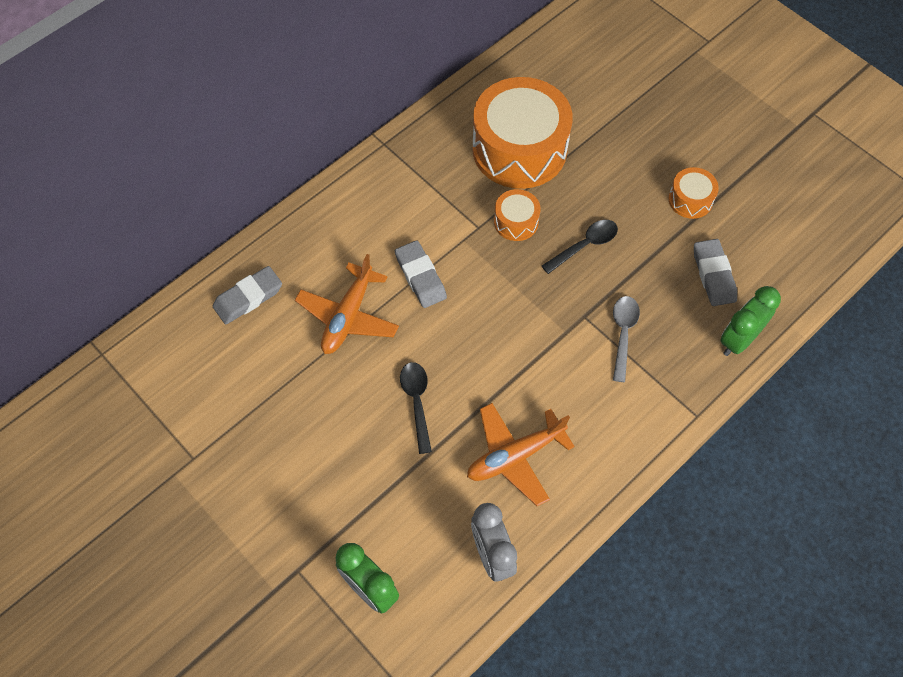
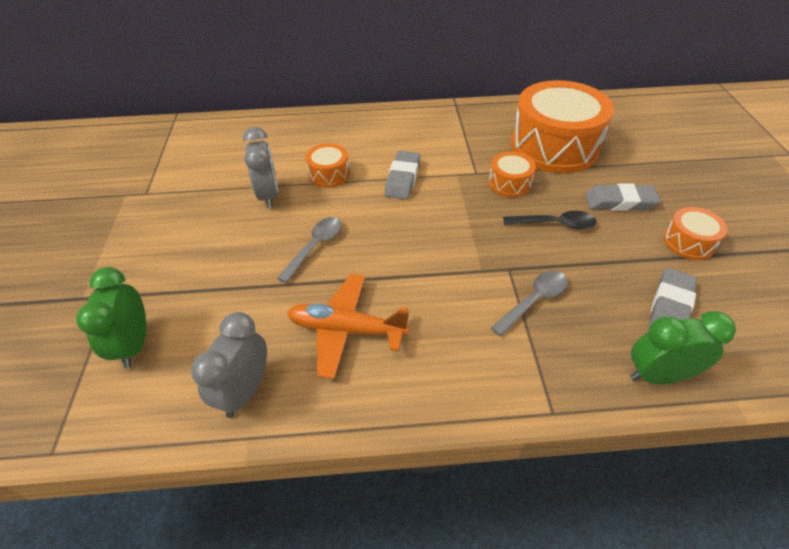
camera: 40 degrees right, 15 degrees down
grey eraser [213,266,282,324] -> grey eraser moved to [585,183,661,211]
orange plane [295,254,399,354] -> orange drum [305,143,350,188]
black spoon [400,362,432,454] -> grey spoon [277,217,341,283]
none -> grey clock [243,127,279,209]

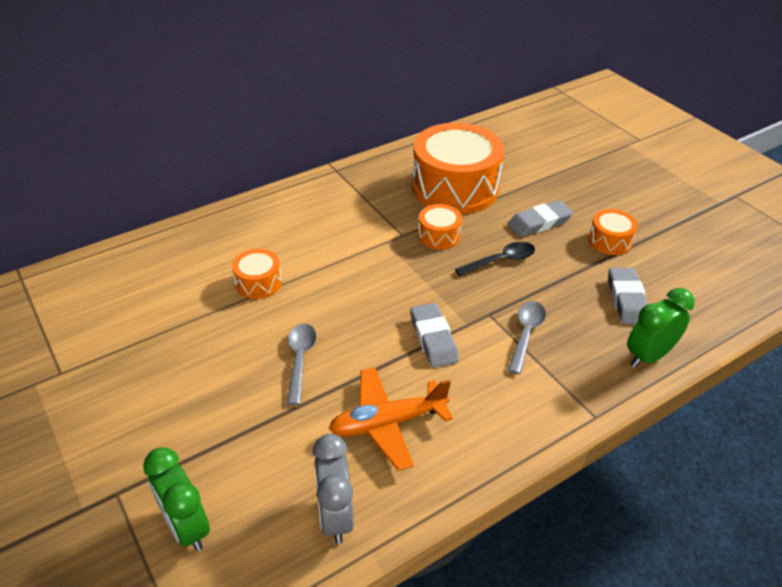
camera: 30 degrees left, 5 degrees down
grey clock [243,127,279,209] -> none
grey eraser [384,151,420,199] -> grey eraser moved to [410,303,459,368]

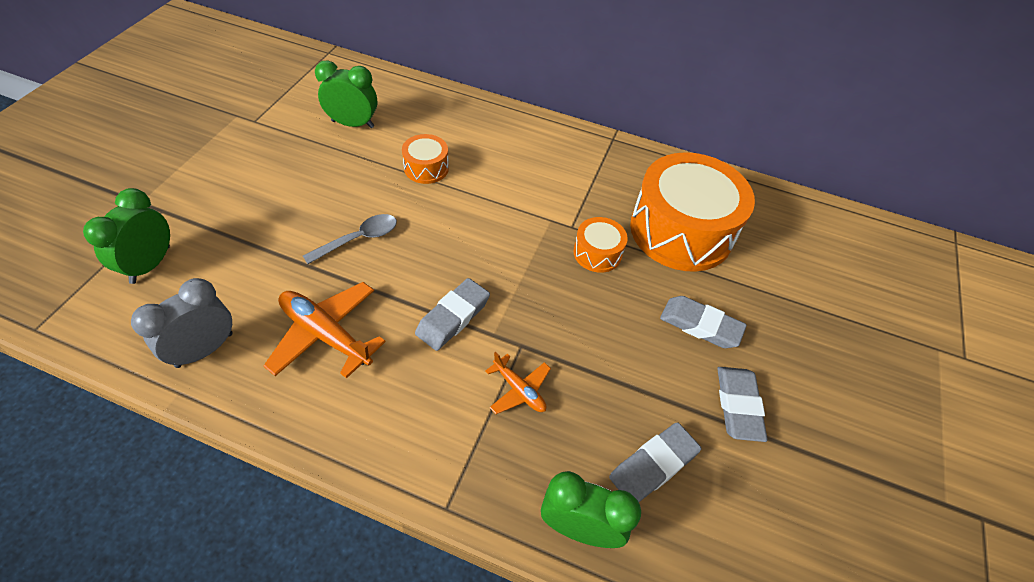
camera: 50 degrees right, 10 degrees up
black spoon [455,242,535,276] -> none
grey spoon [508,301,546,374] -> orange plane [485,352,551,414]
orange drum [589,209,638,255] -> grey eraser [717,367,768,442]
none -> green clock [315,61,377,128]

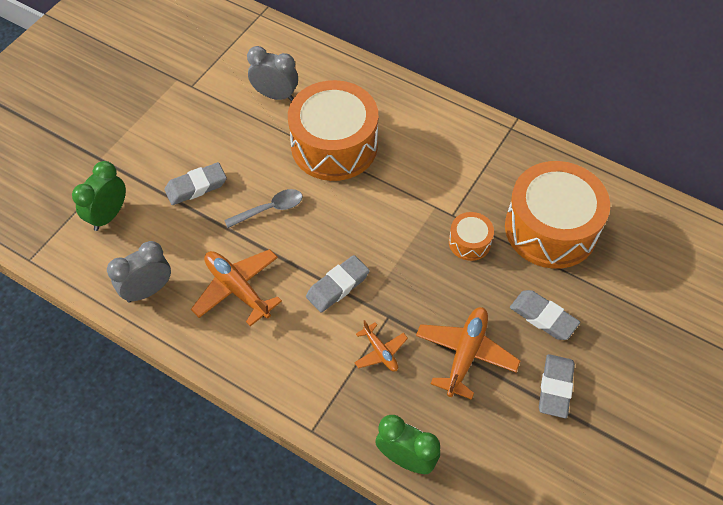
camera: 15 degrees right, 5 degrees up
green clock [315,61,377,128] -> grey clock [247,46,298,101]
orange drum [402,134,449,184] -> orange drum [288,80,378,181], size x2.20
grey eraser [609,422,701,502] -> grey eraser moved to [165,162,227,205]
none -> orange plane [416,307,520,400]

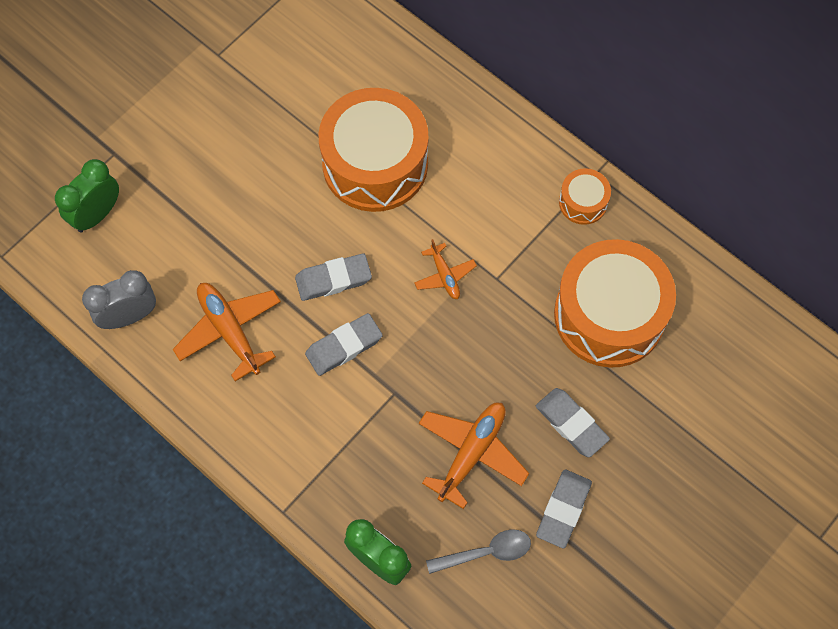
camera: 10 degrees right, 10 degrees up
grey eraser [165,162,227,205] -> grey eraser moved to [295,253,372,301]
grey spoon [224,189,303,228] -> grey spoon moved to [426,529,531,574]
grey clock [247,46,298,101] -> none
orange plane [354,320,408,371] -> orange plane moved to [414,239,477,299]
orange drum [449,212,494,261] -> orange drum moved to [559,168,611,225]

